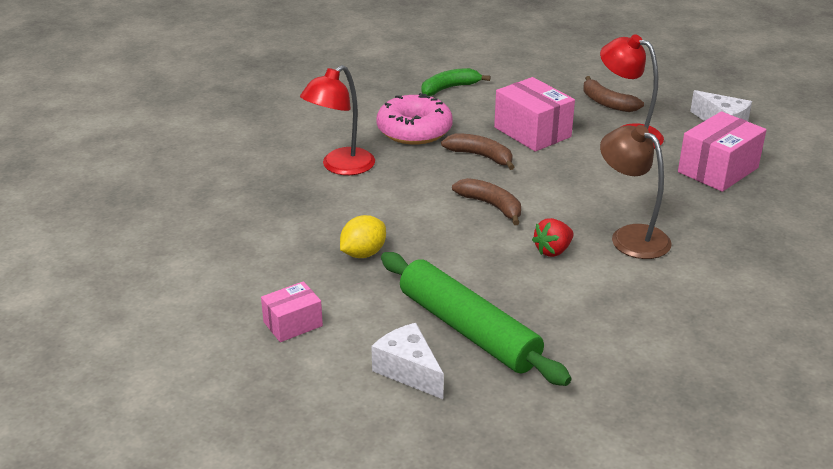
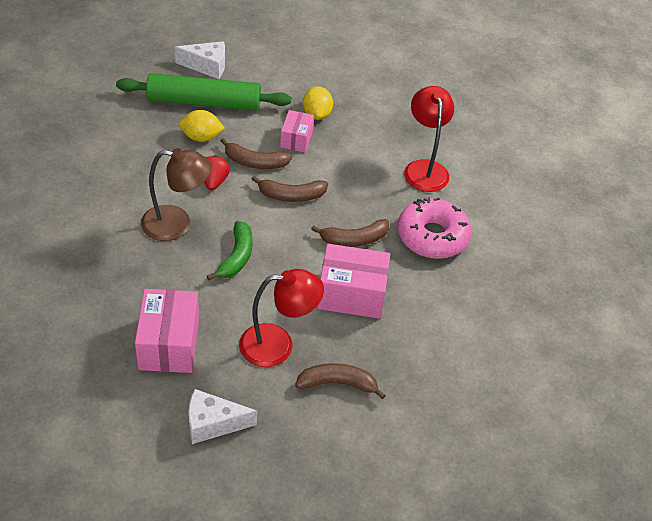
camera: 130 degrees right, 15 degrees up
pink box [261,281,323,342] -> pink box moved to [280,110,314,152]
green banana [421,68,490,96] -> green banana moved to [207,221,252,281]
none -> yellow lemon [179,110,225,142]
none -> brown banana [220,138,292,169]

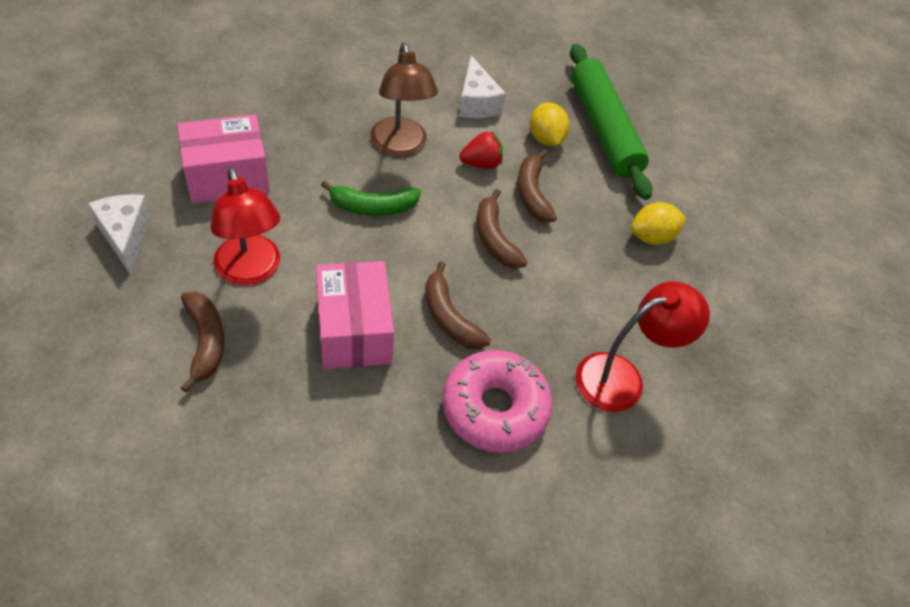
camera: 70 degrees right, 5 degrees up
white cheese [175,41,225,79] -> white cheese moved to [459,55,506,118]
pink box [280,110,314,152] -> none

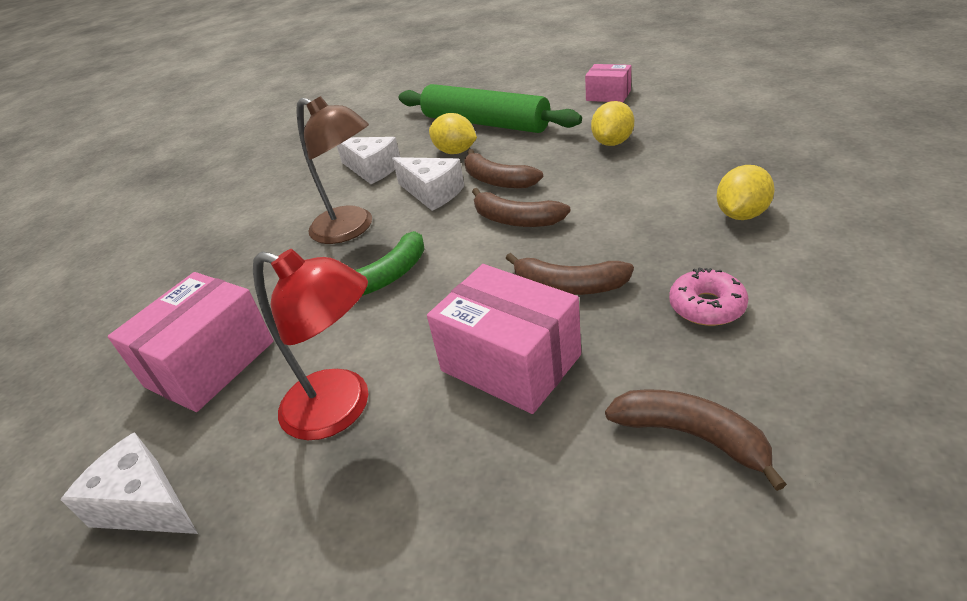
camera: 30 degrees left, 15 degrees down
brown banana [180,292,225,392] -> brown banana moved to [605,389,787,491]
pink donut [442,350,553,453] -> pink donut [669,268,749,326], size x0.55
red strawberry [459,132,503,169] -> white cheese [392,157,464,211]
red lamp [575,281,710,412] -> yellow lemon [717,165,775,220]
none -> pink box [585,64,631,102]

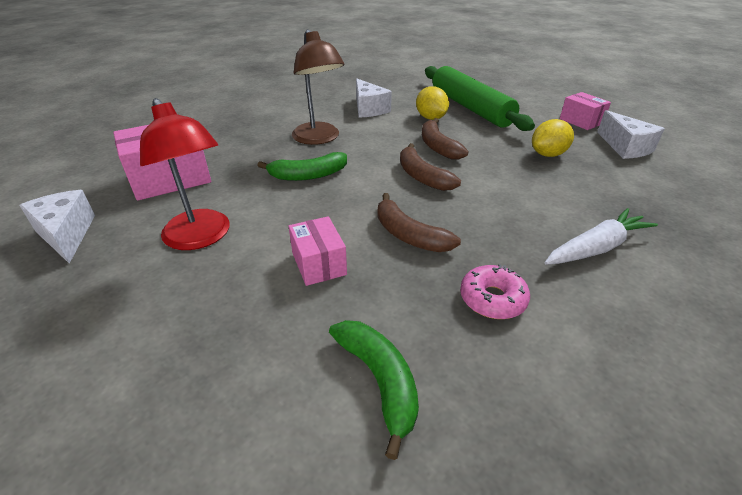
camera: 25 degrees right, 0 degrees up
white cheese [392,157,464,211] -> white cheese moved to [597,110,665,159]
pink box [427,264,581,414] -> pink box [288,216,347,286], size x0.59
brown banana [605,389,787,491] -> green banana [329,320,419,460]
yellow lemon [717,165,775,220] -> white carrot [545,208,658,265]

